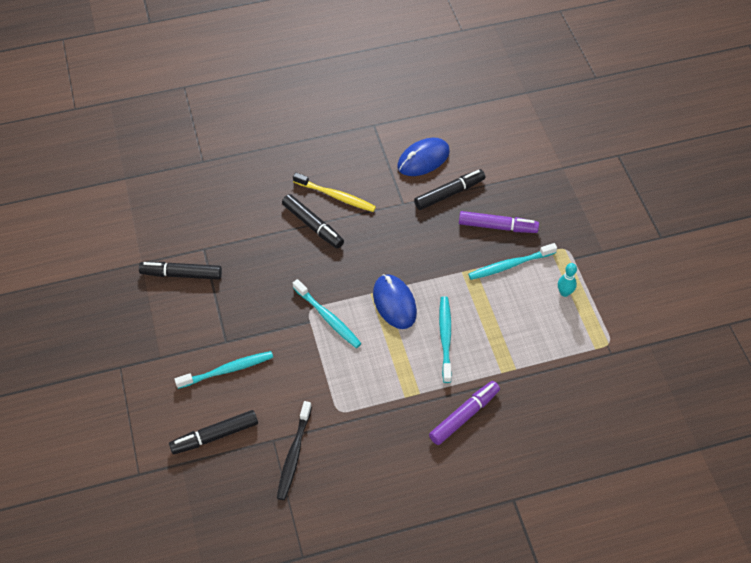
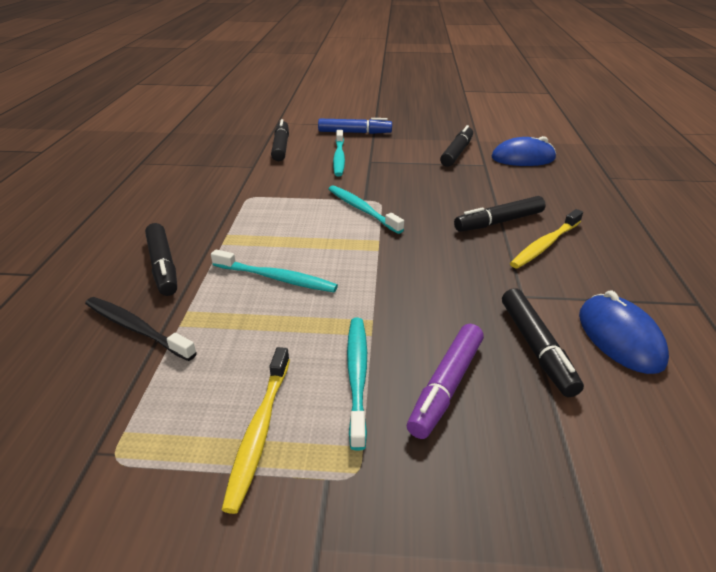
camera: 110 degrees right, 20 degrees down
black toothbrush [277,401,312,500] -> black toothbrush moved to [85,297,197,361]
turquoise toothbrush [293,279,362,348] -> turquoise toothbrush turned 75 degrees clockwise [329,185,404,234]
blue mouse [373,274,417,329] -> blue mouse moved to [492,136,556,166]
purple marker [429,381,500,445] -> black marker [145,223,177,296]
turquoise bowling pin [558,263,577,297] -> yellow toothbrush [222,347,290,514]
none -> blue marker [318,118,392,134]

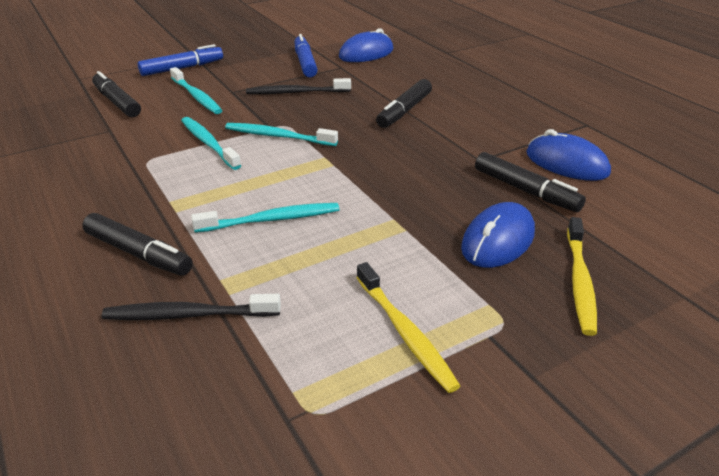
camera: 35 degrees left, 0 degrees up
turquoise toothbrush [347,318,367,451] -> turquoise toothbrush moved to [181,117,241,170]
purple marker [407,324,484,439] -> blue mouse [461,202,535,268]
black marker [440,125,473,167] -> blue marker [294,34,318,77]
yellow toothbrush [510,209,583,268] -> yellow toothbrush moved to [567,217,597,336]
none -> black toothbrush [246,78,351,94]

